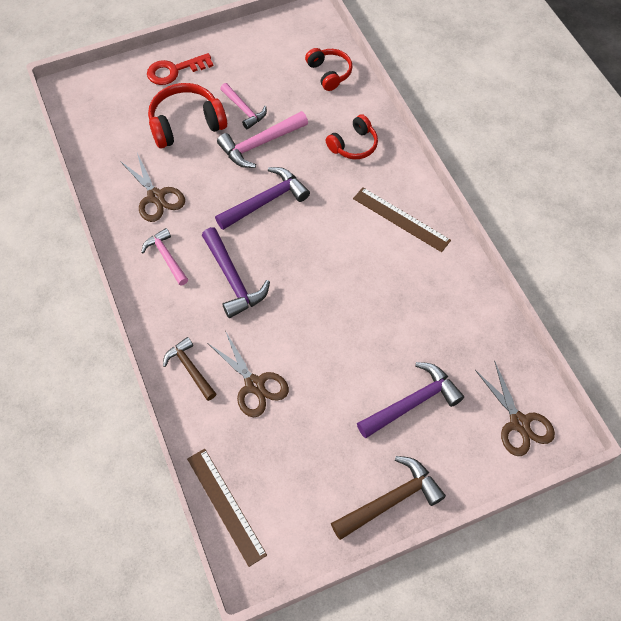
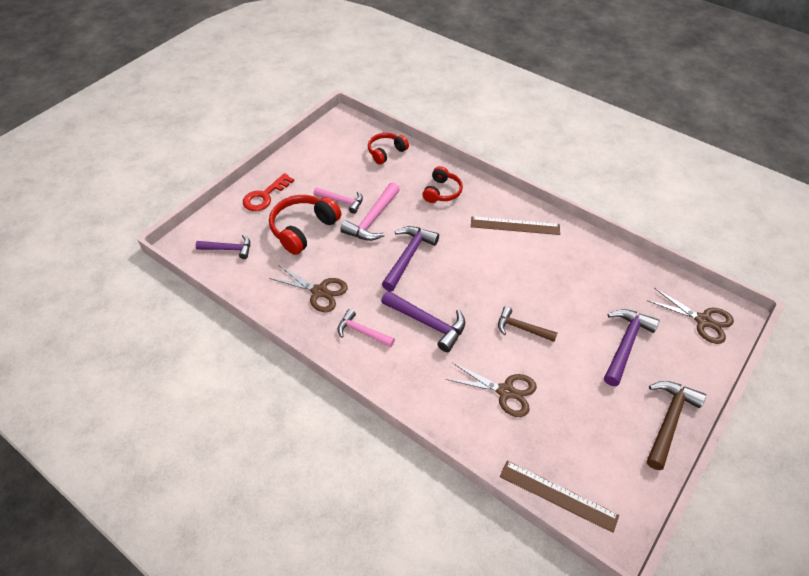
camera: 30 degrees left, 10 degrees down
brown hammer [163,337,216,401] -> brown hammer moved to [498,306,557,342]
red headphones [305,48,353,91] -> red headphones turned 75 degrees counterclockwise [368,133,409,165]
none -> purple hammer [196,235,250,259]

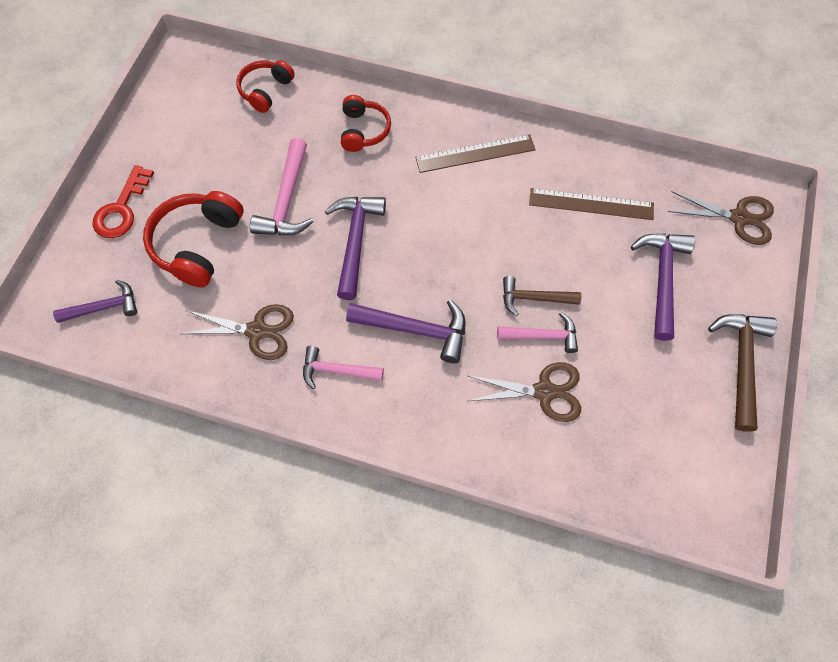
camera: 20 degrees left, 15 degrees up
pink hammer [313,187,363,214] -> pink hammer moved to [497,312,578,353]
brown ruler [500,461,619,533] -> brown ruler moved to [529,188,654,220]

